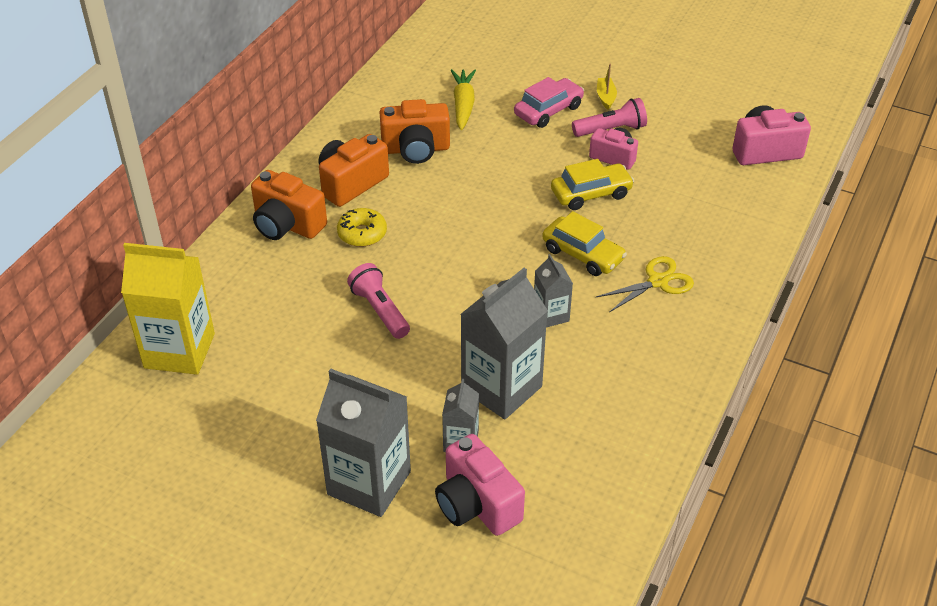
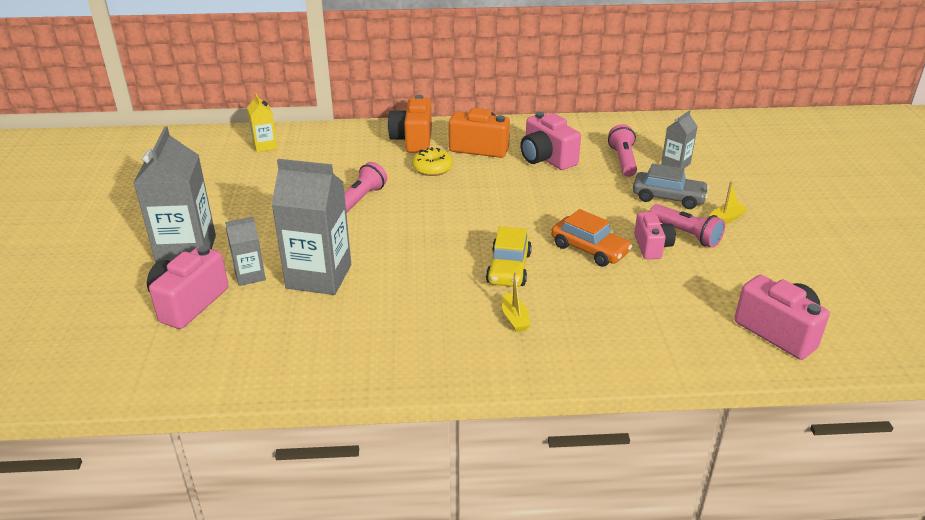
camera: 60 degrees right, 10 degrees down
yellow carton [121,243,215,375] -> yellow carton [247,93,278,152], size x0.52
orange camera [379,99,450,164] -> pink camera [520,112,581,170]
yellow carrot [450,69,476,130] -> pink flashlight [608,124,637,177]
pink car [514,77,584,128] -> grey car [633,163,709,209]
grey carton [534,254,573,327] -> grey carton moved to [661,110,698,168]
yellow car [551,159,634,210] -> orange car [551,209,632,267]
yellow scissors [596,256,694,312] -> yellow boat [502,272,531,332]

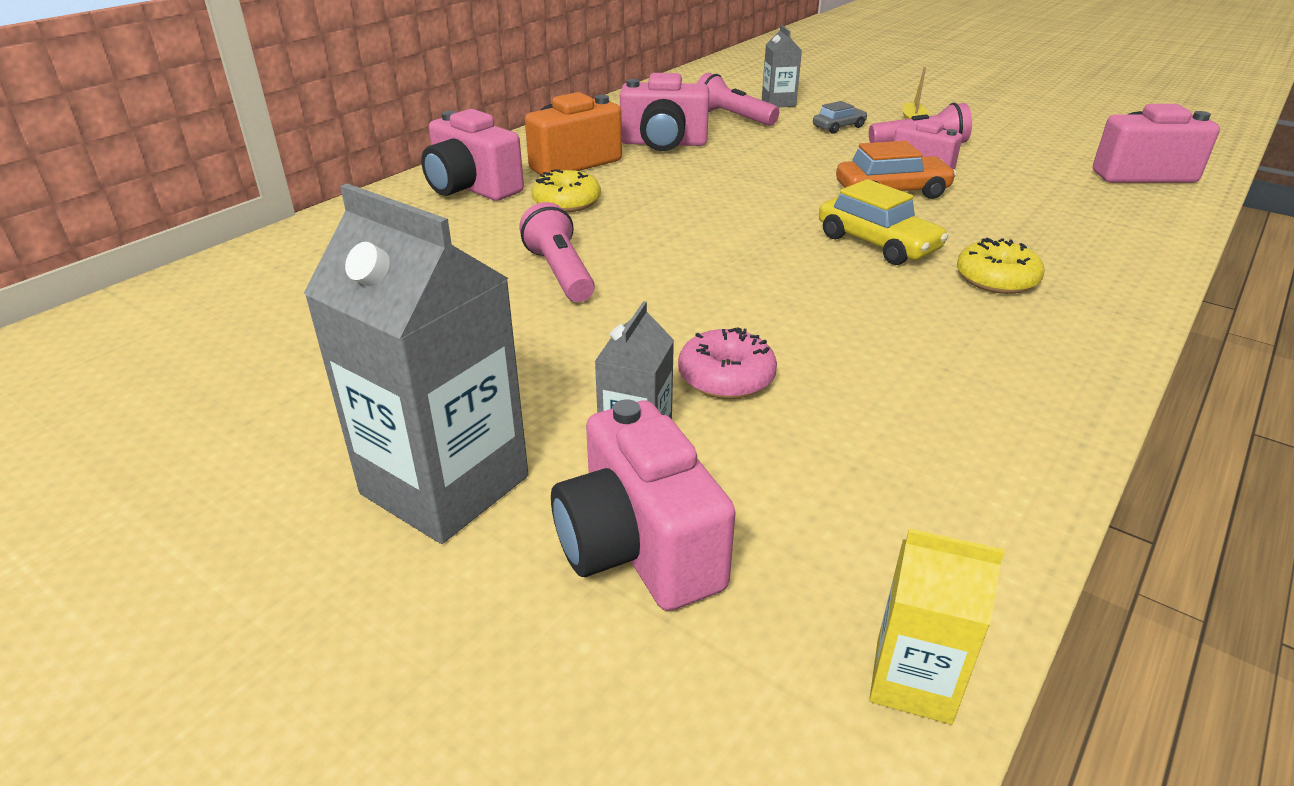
camera: 50 degrees left, 0 degrees up
yellow carton [247,93,278,152] -> yellow carton moved to [869,528,1004,724]
grey carton [271,159,351,295] -> pink donut [678,328,777,399]
orange camera [388,95,432,153] -> pink camera [421,109,524,201]
yellow boat [502,272,531,332] -> yellow donut [957,238,1045,294]
grey car [633,163,709,209] -> grey car [813,101,868,134], size x0.60

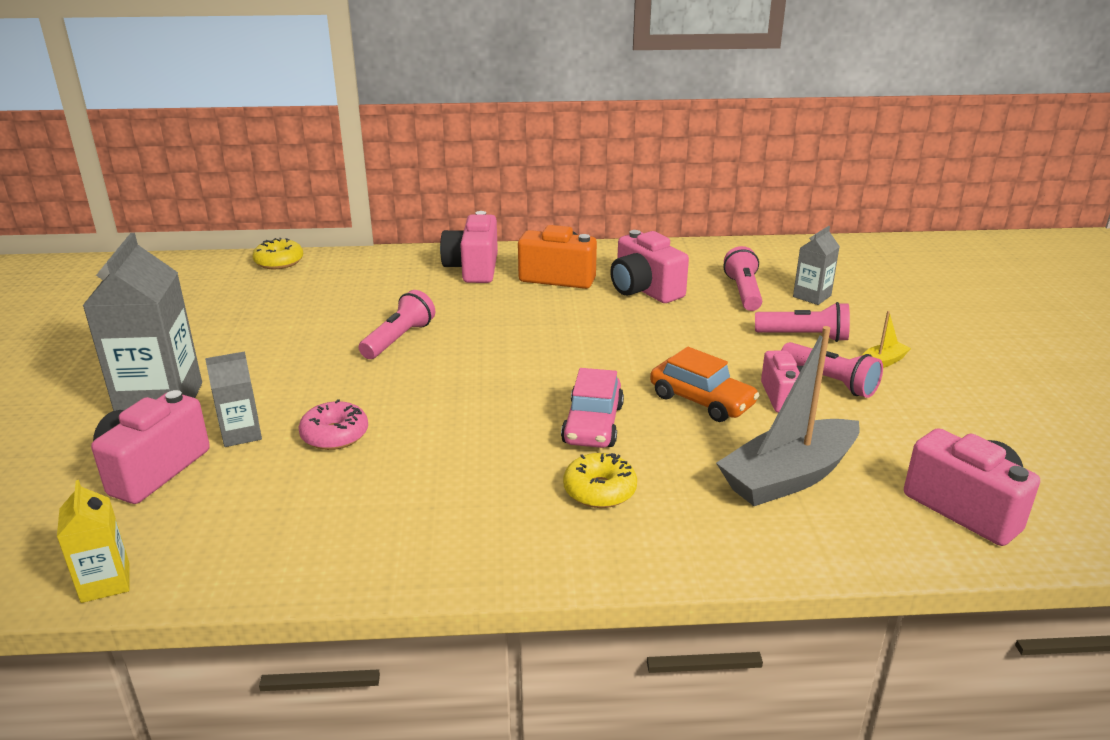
camera: 50 degrees right, 5 degrees down
yellow donut [531,169,601,212] -> yellow donut moved to [252,238,303,269]
grey car [813,101,868,134] -> pink flashlight [755,302,850,342]
yellow car [819,179,949,265] -> pink car [561,368,624,448]
none -> grey boat [716,326,860,506]

